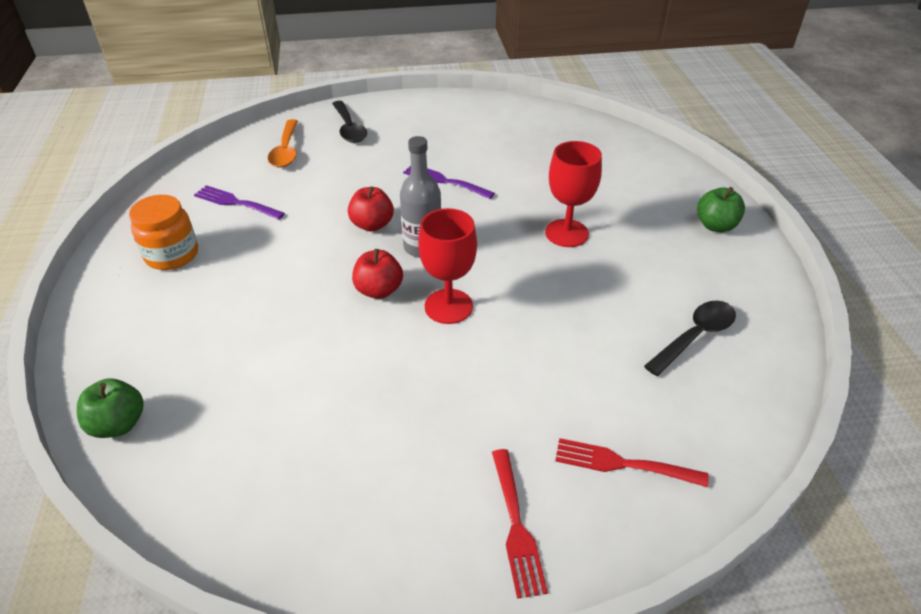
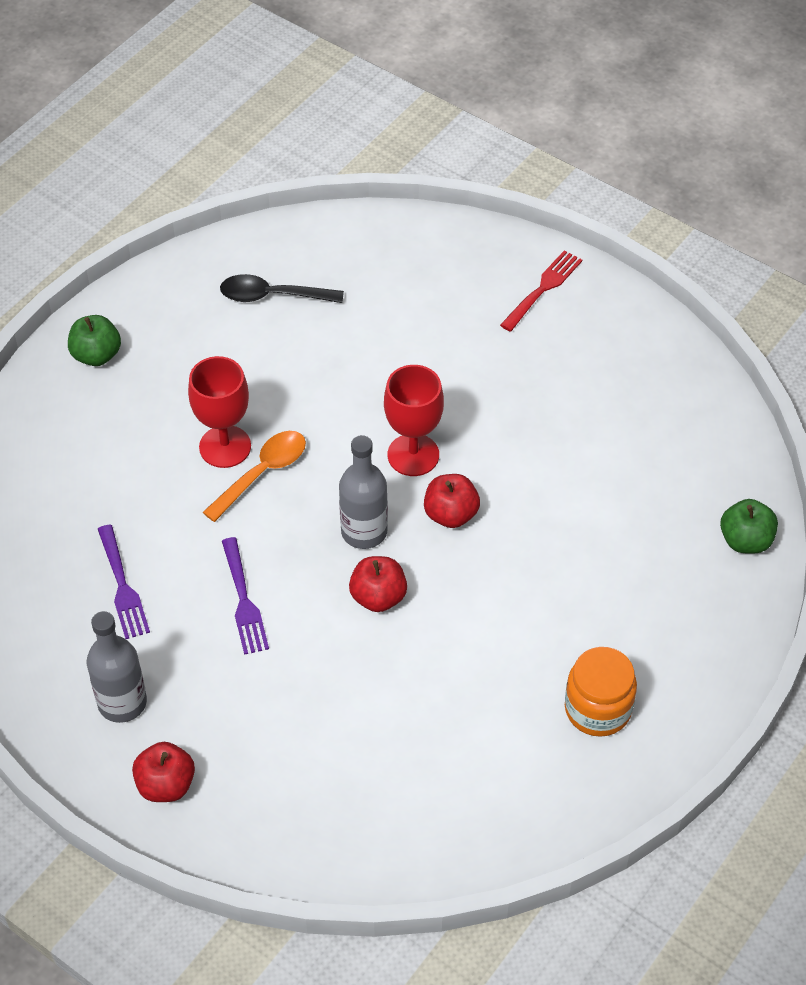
camera: 135 degrees left, 10 degrees up
purple fork [194,185,285,220] -> purple fork moved to [98,524,150,639]
orange spoon [268,119,298,168] -> orange spoon moved to [203,431,306,522]
black spoon [332,101,367,143] -> none
red fork [555,438,709,487] -> none
none -> grey bottle [87,611,147,723]
none -> red apple [132,742,195,802]

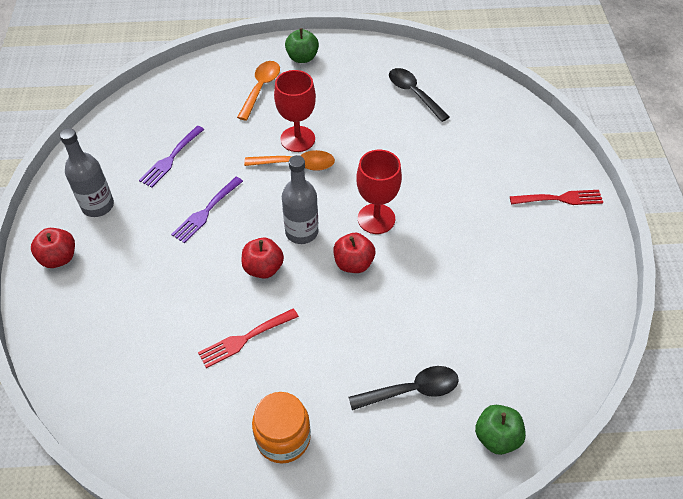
camera: 50 degrees right, 0 degrees up
none -> red fork [198,308,299,368]
none -> orange spoon [237,61,280,121]
none -> black spoon [348,366,459,410]

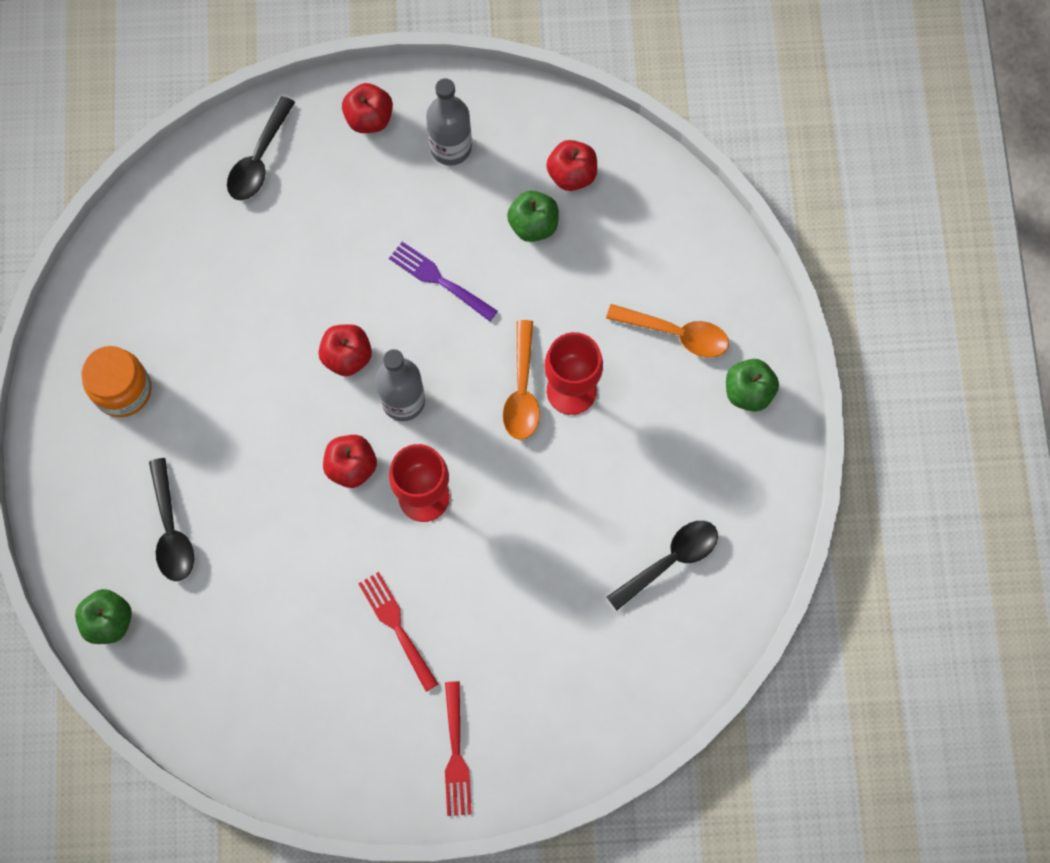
camera: 90 degrees right, 20 degrees up
purple fork [139,126,204,188] -> green apple [507,191,559,242]
red fork [198,308,299,368] -> red fork moved to [358,572,439,692]
none -> black spoon [227,96,295,200]
none -> red apple [546,140,597,191]

